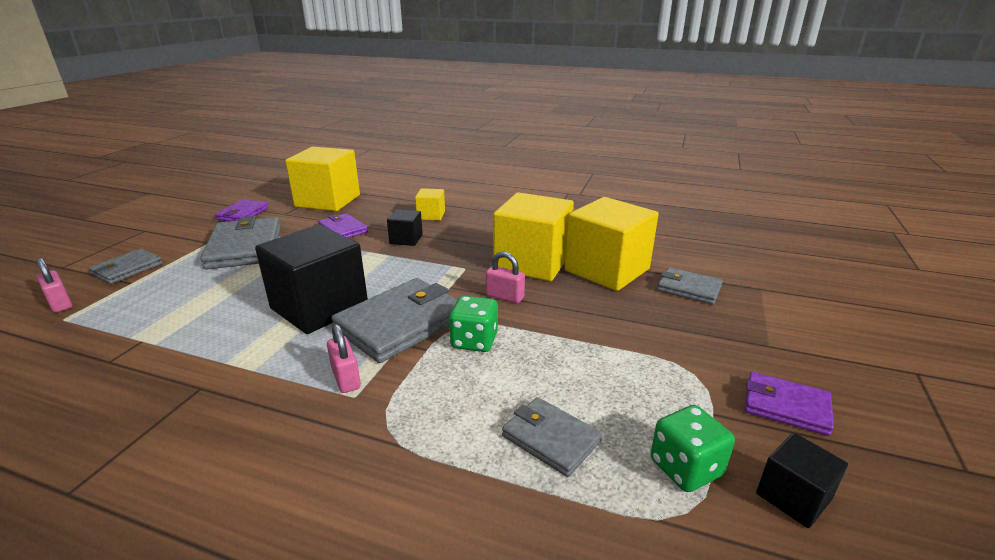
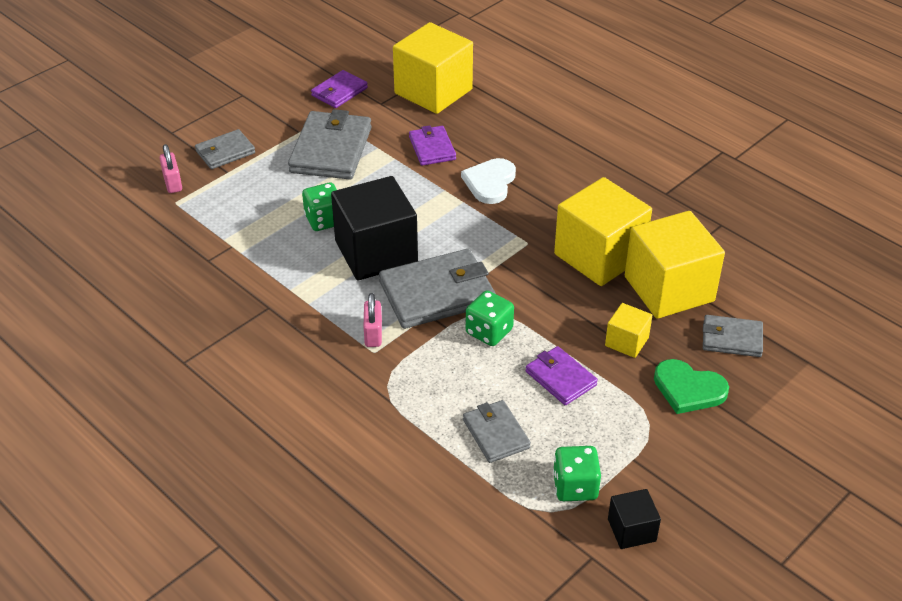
camera: 25 degrees right, 15 degrees up
black cube [387,209,423,246] -> white heart [461,158,516,204]
yellow cube [415,188,445,221] -> yellow cube moved to [605,303,652,358]
pink padlock [486,251,525,303] -> none
grey wallet [657,267,723,305] -> grey wallet turned 45 degrees counterclockwise [703,315,763,357]
purple wallet [745,372,834,436] -> purple wallet moved to [526,346,598,405]
none -> green dice [302,183,337,231]
none -> green heart [654,359,729,414]

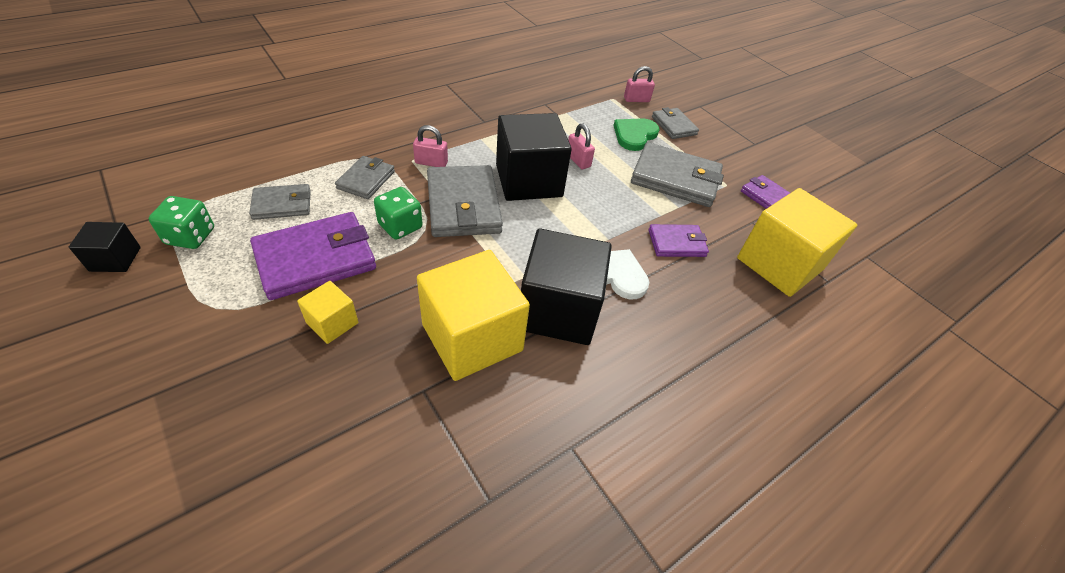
camera: 95 degrees right, 5 degrees up
green dice [302,183,337,231] -> pink padlock [568,124,595,169]
purple wallet [526,346,598,405] -> purple wallet [250,212,376,300], size x1.77
yellow cube [625,211,725,319] -> none
green heart [654,359,729,414] -> green heart moved to [614,118,660,151]
grey wallet [703,315,763,357] -> grey wallet moved to [335,156,395,199]
none -> black cube [521,228,612,345]

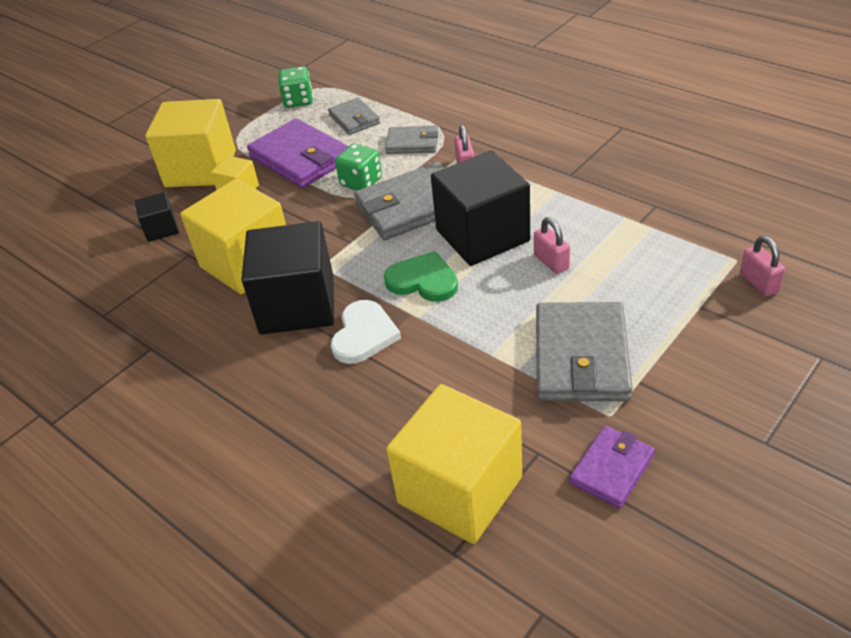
camera: 85 degrees right, 5 degrees down
black cube [69,222,141,272] -> black cube moved to [135,192,179,242]
pink padlock [568,124,595,169] -> pink padlock turned 75 degrees counterclockwise [534,217,570,274]
green heart [614,118,660,151] -> green heart moved to [384,251,458,302]
purple wallet [648,224,709,257] -> none
grey wallet [652,107,699,139] -> none
none -> yellow cube [145,99,236,187]

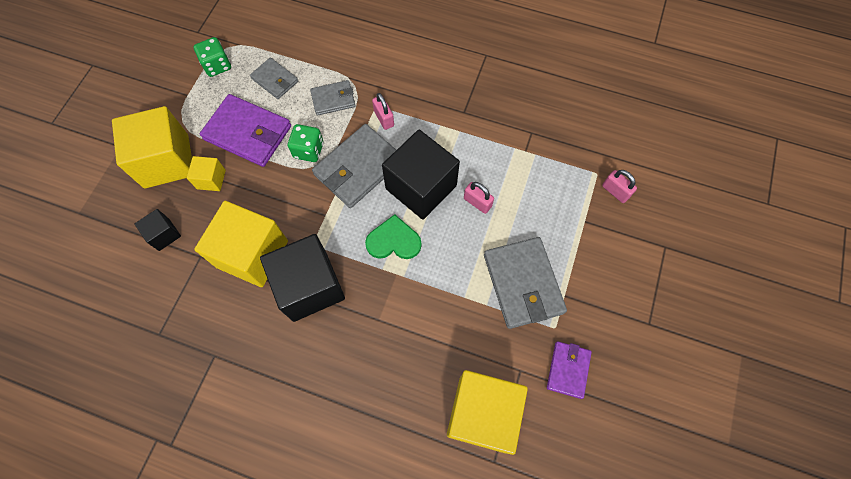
camera: 25 degrees left, 25 degrees up
white heart [331,300,401,364] -> none

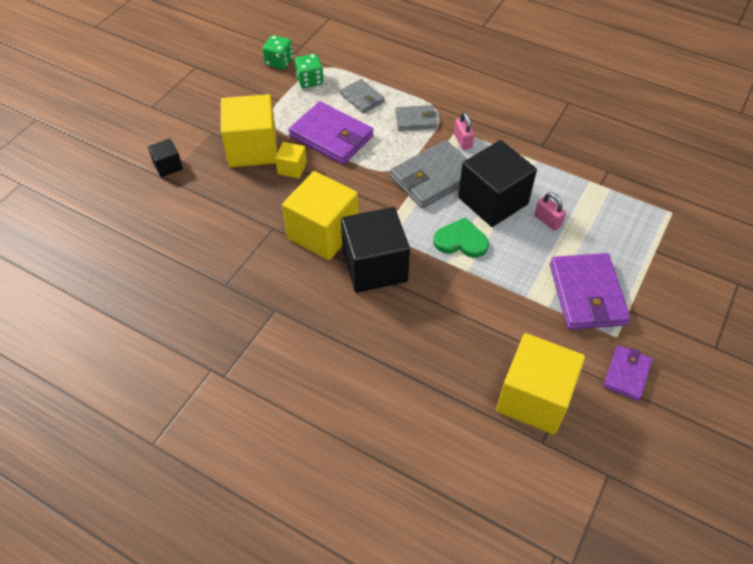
camera: 10 degrees right, 15 degrees down
black cube [134,209,181,251] -> black cube moved to [148,139,183,177]
green dice [288,124,324,162] -> green dice moved to [262,35,293,70]
grey wallet [484,237,567,329] -> purple wallet [550,253,630,330]
pink padlock [602,170,637,203] -> none

